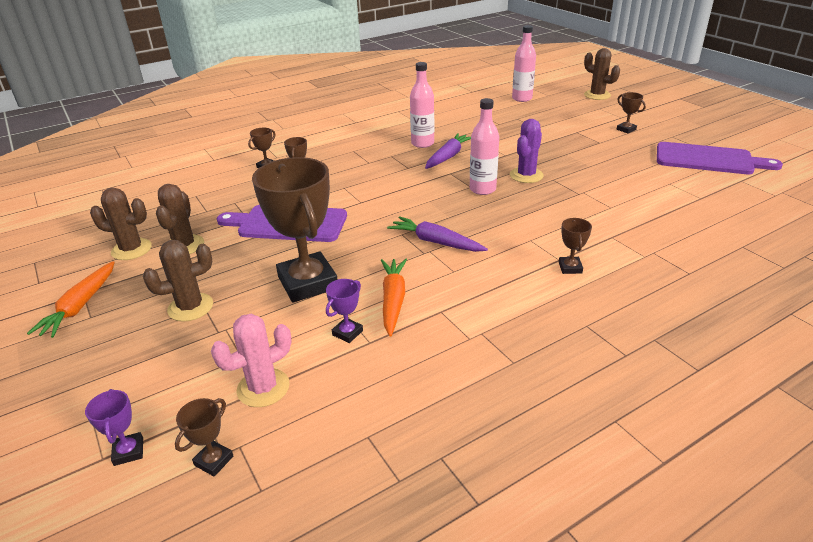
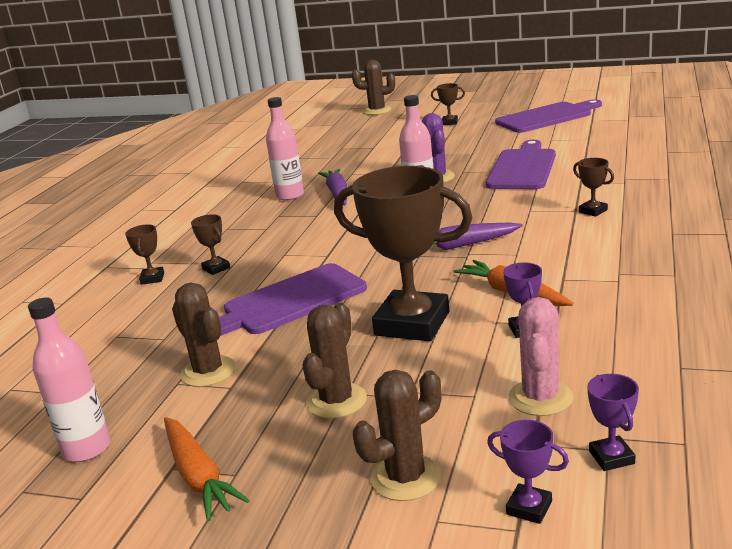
camera: 40 degrees left, 10 degrees down
brown cactus [90,187,152,260] -> brown cactus moved to [353,370,441,501]
brown trophy [175,398,233,476] -> purple trophy [587,374,639,471]
pink bottle [512,25,536,102] -> pink bottle moved to [28,298,110,462]
none -> purple cutting board [486,140,556,189]

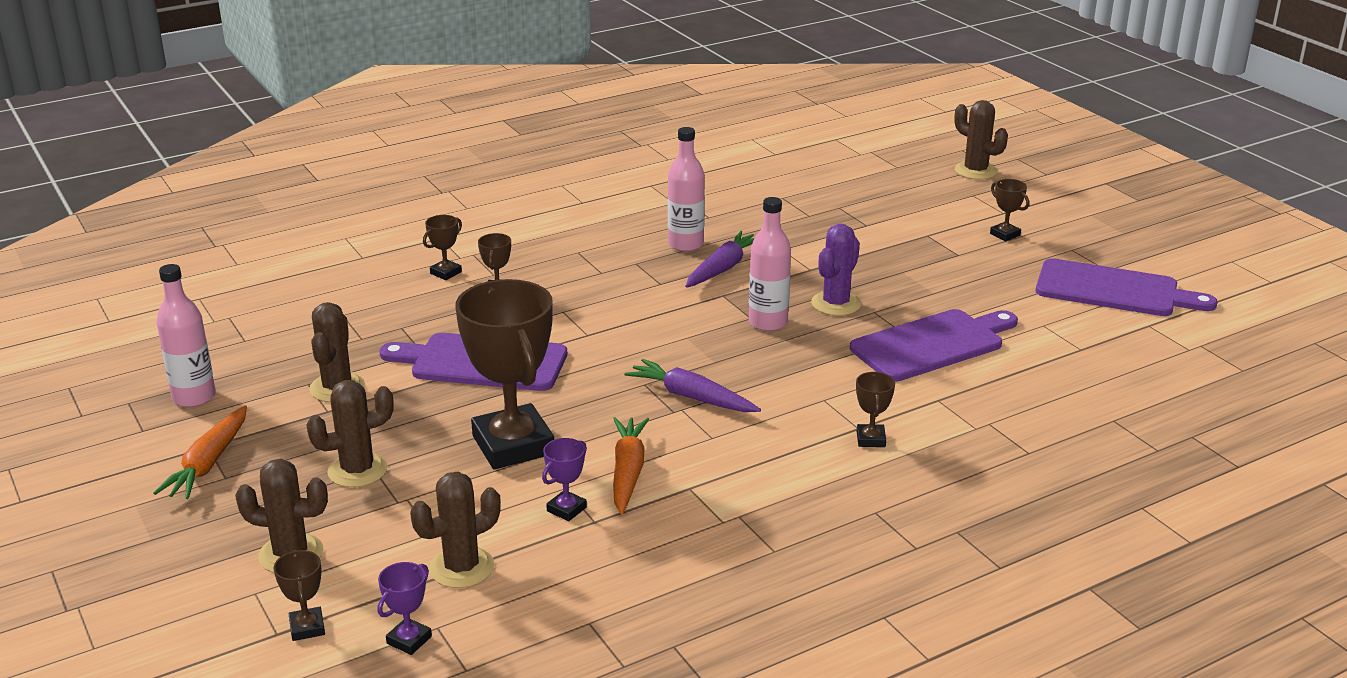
camera: 40 degrees right, 5 degrees up
purple trophy [487,420,569,524] -> brown trophy [274,550,325,641]
pink cactus [509,297,574,416] -> brown cactus [410,472,501,588]

